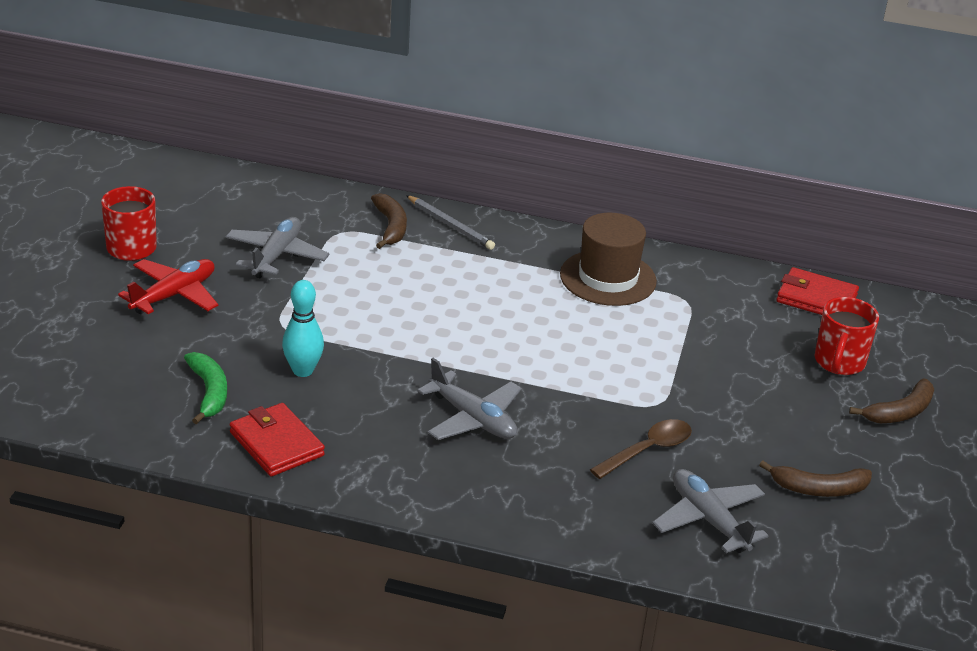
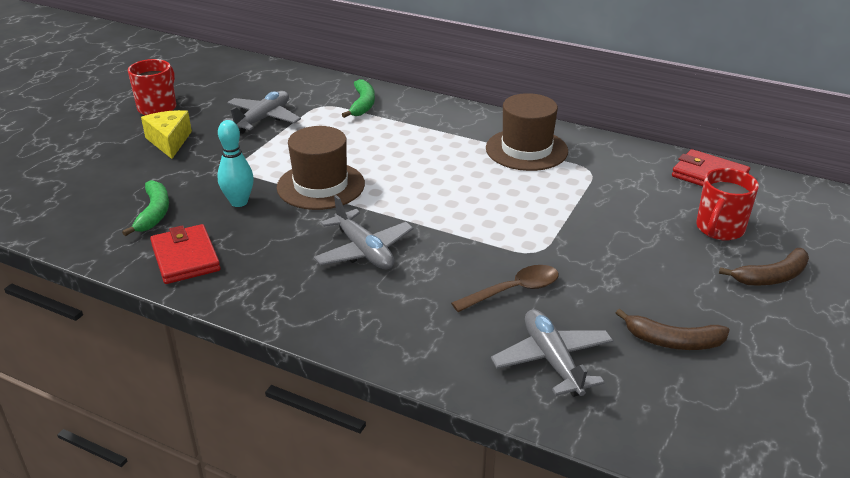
camera: 15 degrees right, 0 degrees up
red plane [118,259,218,314] -> yellow cheese [141,110,192,159]
brown banana [371,193,407,249] -> green banana [342,79,375,118]
grey pencil [406,195,495,250] -> none
none -> brown hat [277,126,365,210]

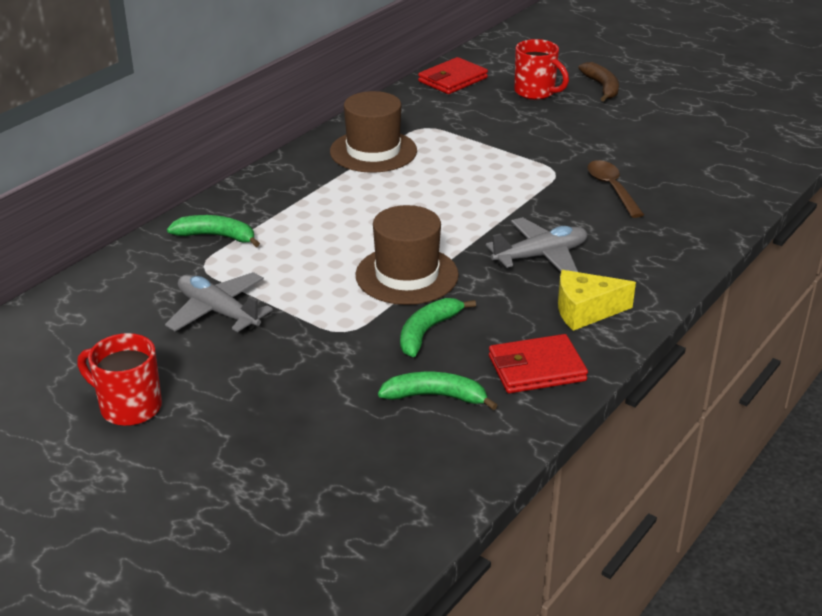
camera: 80 degrees left, 0 degrees up
yellow cheese [141,110,192,159] -> yellow cheese moved to [558,270,636,331]
turquoise bowling pin [217,120,254,207] -> green banana [400,298,476,357]
grey plane [491,309,613,397] -> none
brown banana [616,309,730,350] -> none

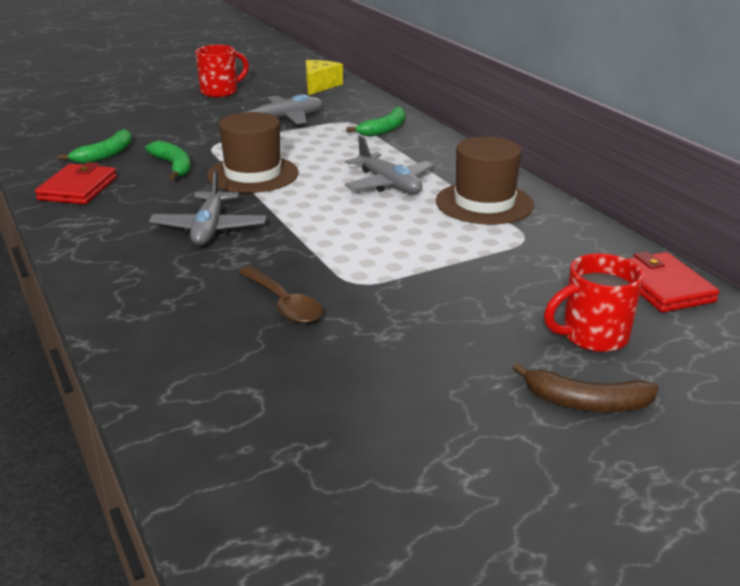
camera: 115 degrees right, 5 degrees down
yellow cheese [558,270,636,331] -> yellow cheese moved to [306,60,343,95]
brown spoon [587,160,644,218] -> brown spoon turned 45 degrees clockwise [238,266,323,323]
none -> grey plane [345,136,434,194]

